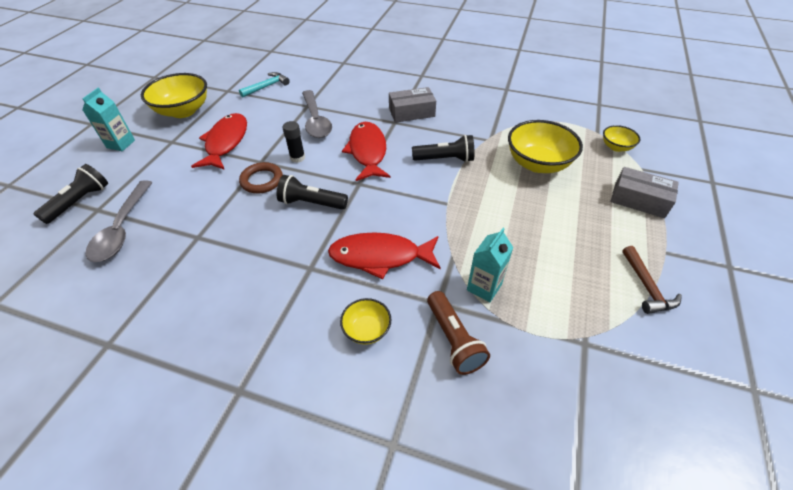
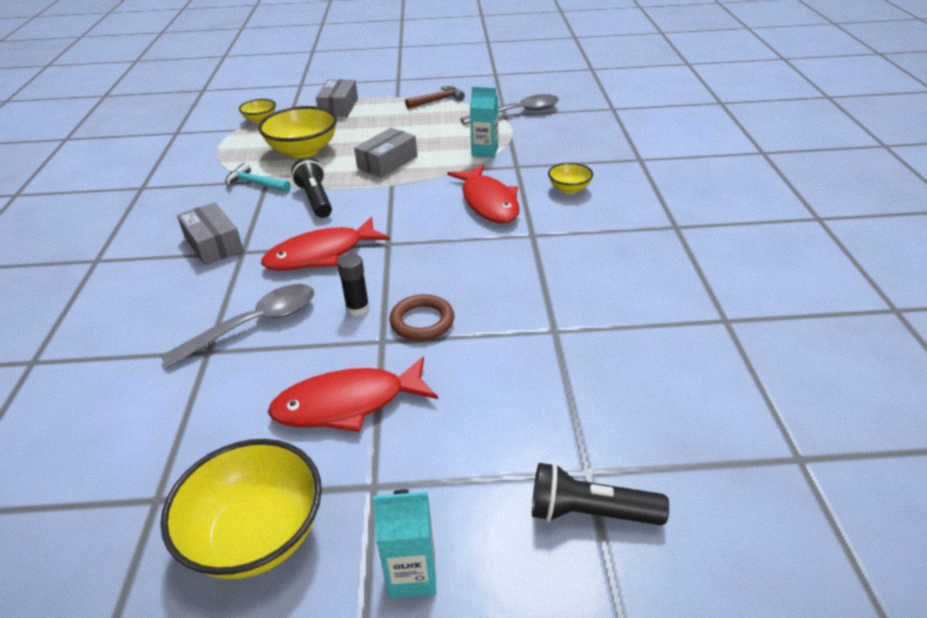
camera: 110 degrees left, 10 degrees down
grey spoon [86,180,153,262] -> grey spoon moved to [460,94,559,125]
turquoise hammer [239,72,290,97] -> turquoise hammer moved to [225,163,291,193]
black flashlight [277,175,348,210] -> none
brown flashlight [427,291,490,375] -> none
none -> grey box [354,128,417,178]

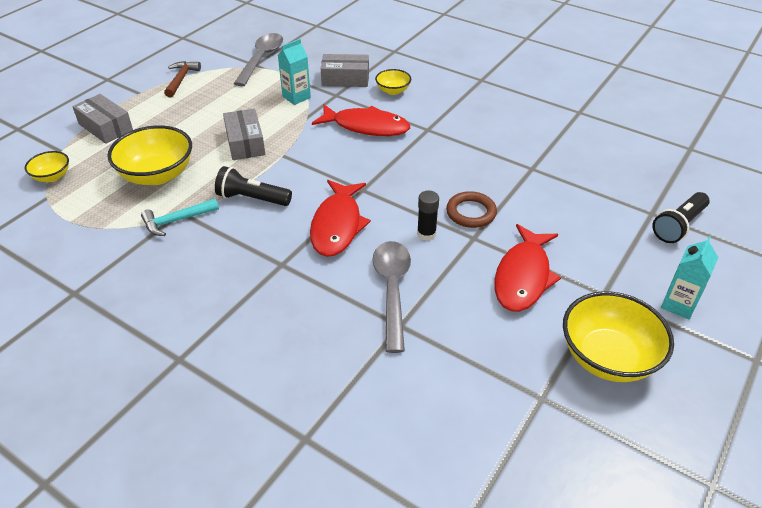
camera: 55 degrees left, 5 degrees up
grey box [177,202,244,265] -> grey box moved to [321,54,369,87]

